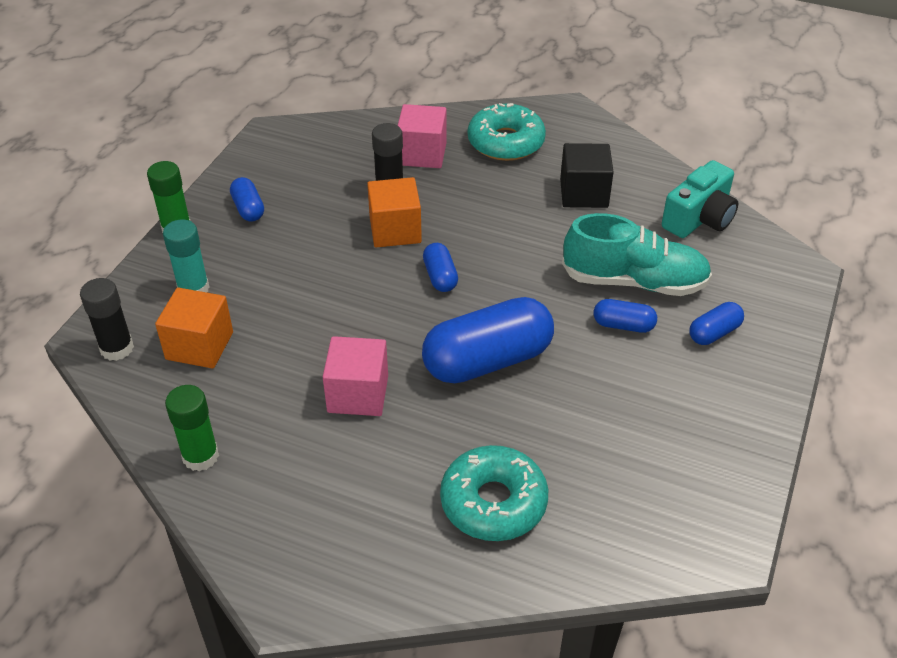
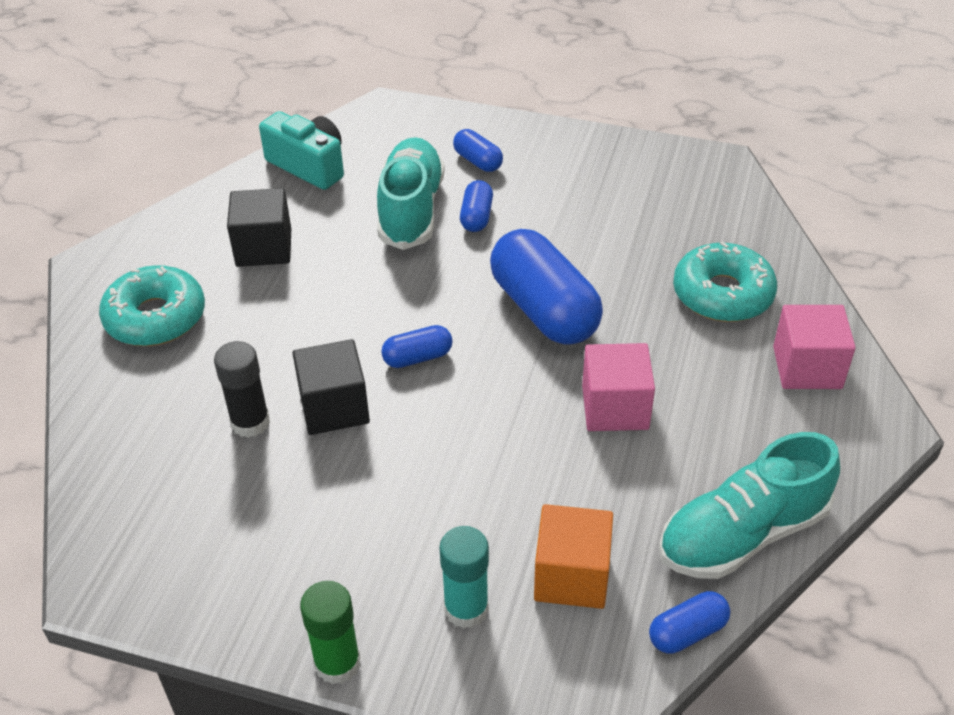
camera: 95 degrees left, 0 degrees up
black glue stick [80,278,134,361] -> none
green glue stick [165,385,219,471] -> turquoise shoe [659,432,840,579]
blue capsule [230,177,264,222] -> blue capsule moved to [649,591,730,654]
orange cube [367,177,422,247] -> black cube [292,339,370,435]
pink cube [398,104,447,168] -> pink cube moved to [773,305,856,389]

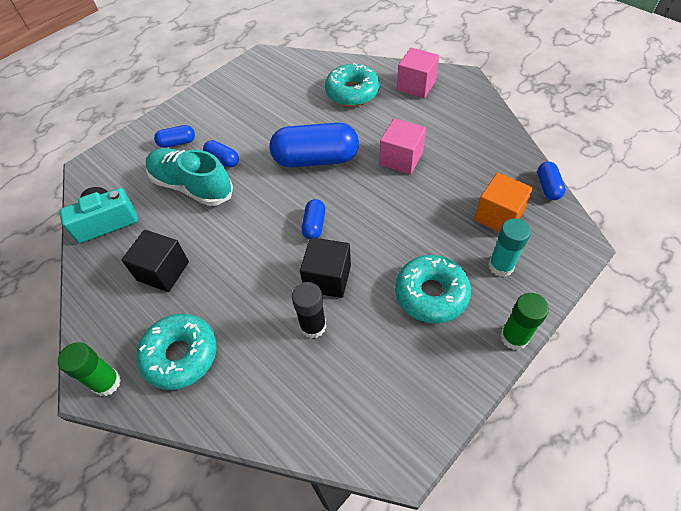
camera: 60 degrees left, 10 degrees up
turquoise shoe [659,432,840,579] -> none
none -> green glue stick [58,342,121,396]
none -> turquoise donut [395,255,471,324]

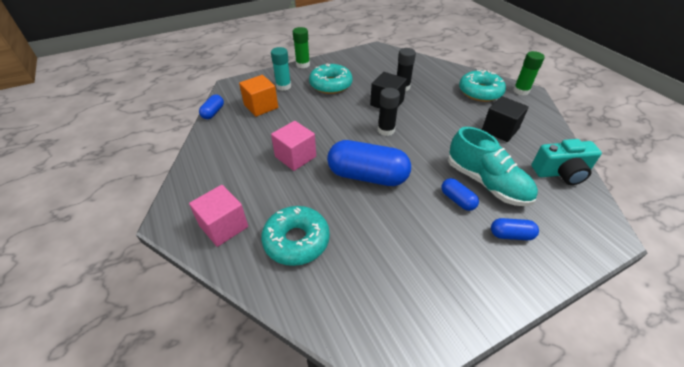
camera: 165 degrees left, 10 degrees down
blue capsule [301,199,325,239] -> black glue stick [378,88,400,136]

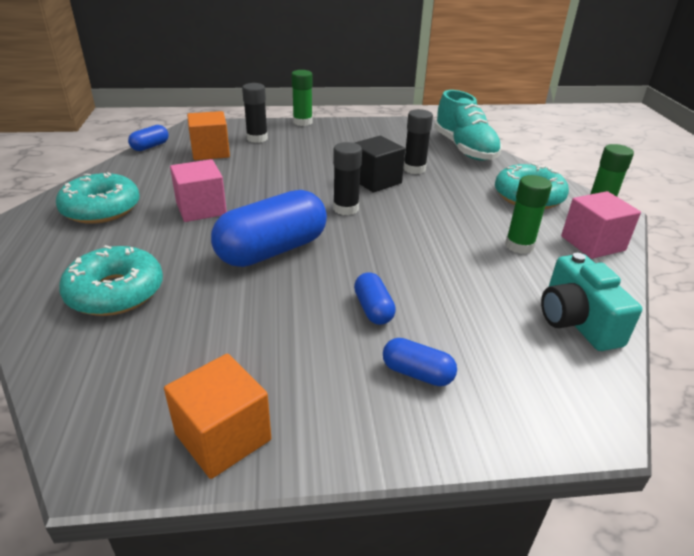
camera: 20 degrees right, 10 degrees down
pink cube [189,185,248,247] -> pink cube moved to [561,191,641,259]
turquoise glue stick [271,47,291,91] -> black glue stick [242,83,268,143]
turquoise donut [309,64,353,94] -> turquoise donut moved to [56,172,140,224]
blue capsule [327,140,411,186] -> blue capsule turned 75 degrees counterclockwise [211,190,327,267]
turquoise shoe [448,127,538,206] -> turquoise shoe moved to [434,90,502,161]
black cube [482,96,529,142] -> green glue stick [505,175,552,254]
turquoise camera [531,139,602,185] -> turquoise camera turned 60 degrees clockwise [541,253,642,351]
none -> orange cube [164,354,271,479]

